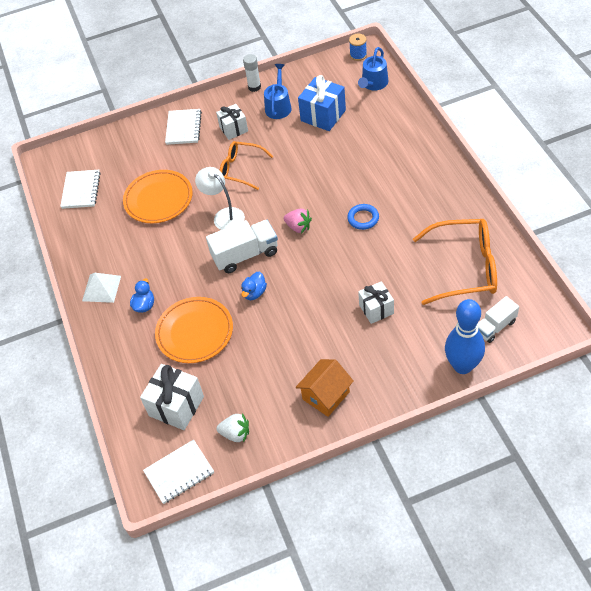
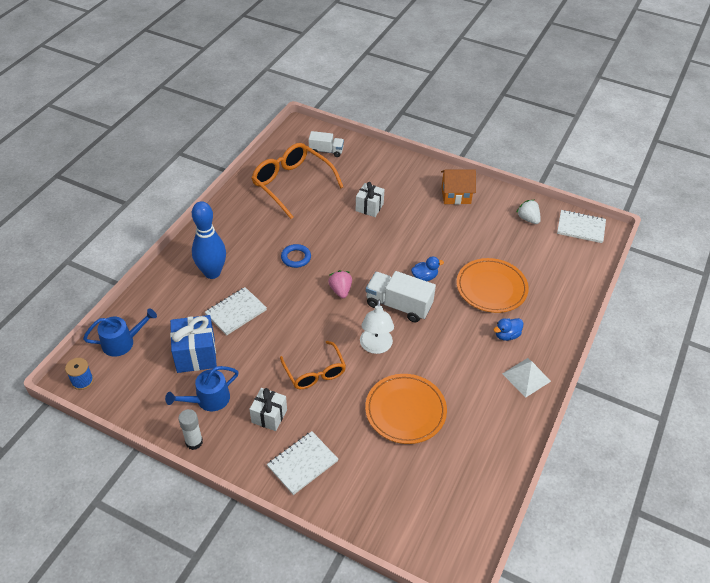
camera: 140 degrees left, 5 degrees down
white notebook [60,170,101,209] -> white notebook moved to [205,287,267,335]
white gift [140,364,204,430] -> none
blue bowling pin [445,299,485,374] -> blue bowling pin moved to [192,201,226,279]

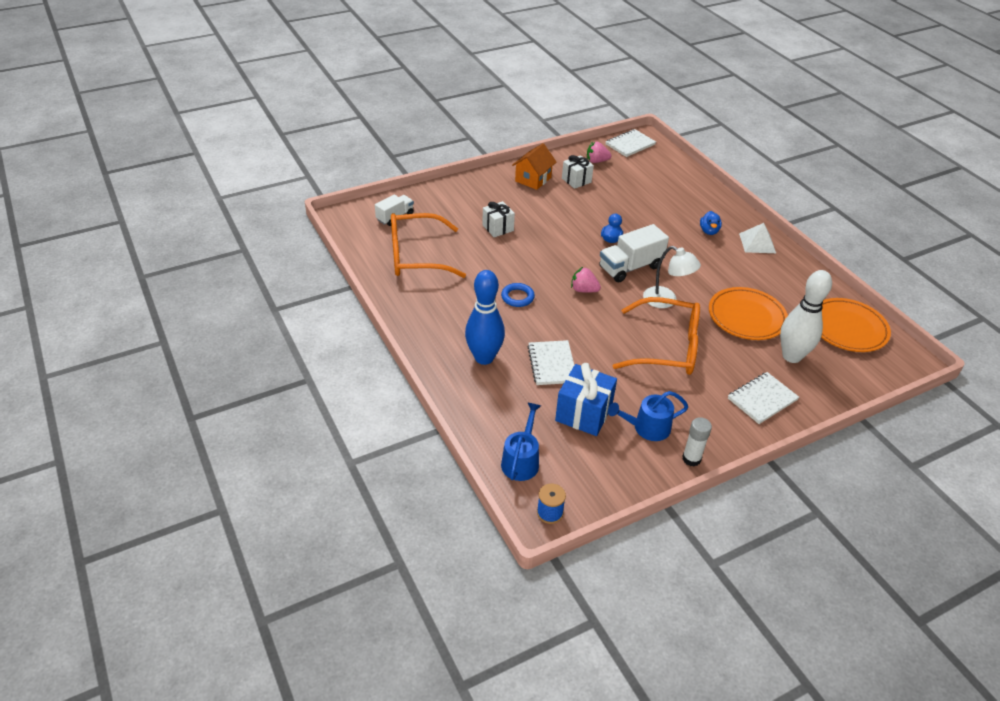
camera: 55 degrees left, 5 degrees down
blue watering can [165,366,238,411] -> blue watering can turned 75 degrees clockwise [608,391,689,441]
white gift [250,388,287,431] -> white gift moved to [562,155,594,189]
white notebook [267,431,338,495] -> white notebook turned 60 degrees clockwise [728,372,799,424]
orange glasses [280,341,346,389] -> orange glasses [613,297,700,375], size x1.60
orange plate [457,258,529,313] -> orange plate moved to [821,298,891,352]
white strawberry [516,200,541,224] -> pink strawberry [587,142,611,163]
none -> white bowling pin [780,270,832,363]

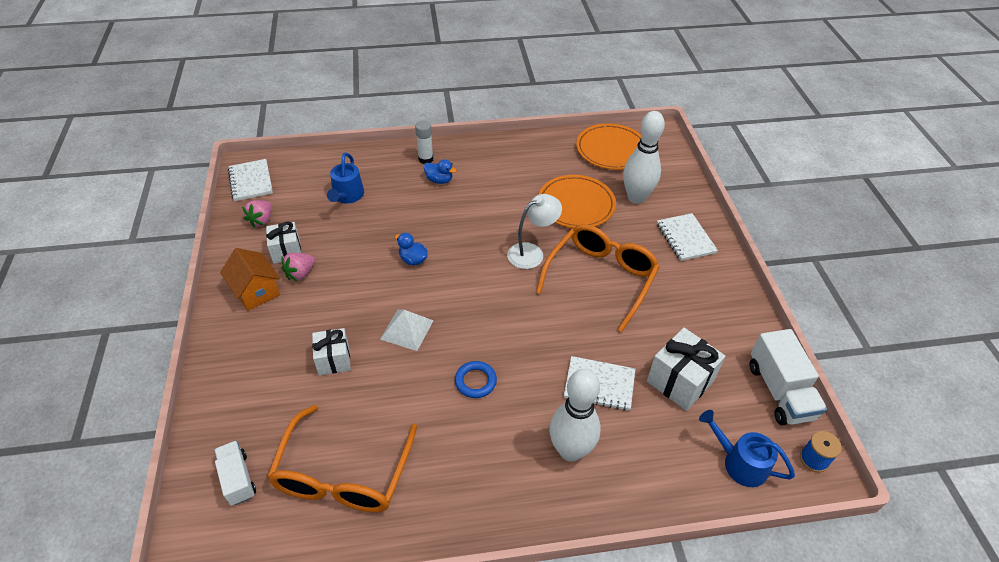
camera: 70 degrees left, 5 degrees up
blue bowling pin [465,270,505,365] -> white bowling pin [549,369,601,462]
blue gift [555,363,617,436] -> white gift [647,328,726,411]
pink strawberry [571,267,601,293] -> pink strawberry moved to [282,252,315,281]
white truck [600,224,669,282] -> white truck moved to [750,329,827,425]
blue watering can [608,391,689,441] -> blue watering can moved to [327,152,364,203]
white glue stick [682,417,712,466] -> white glue stick moved to [415,120,433,164]
white pyramid [739,223,776,253] -> white pyramid moved to [380,309,434,351]

